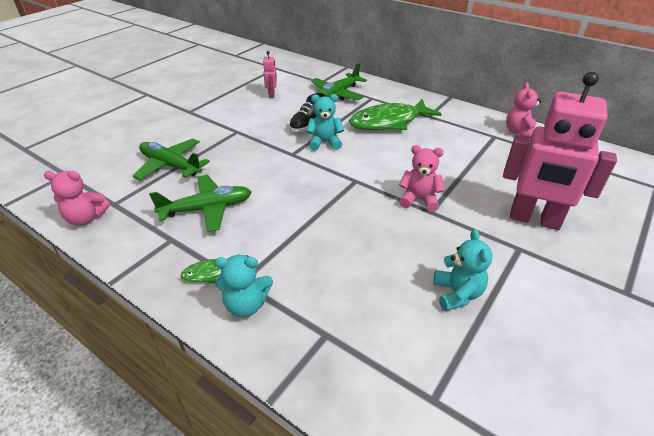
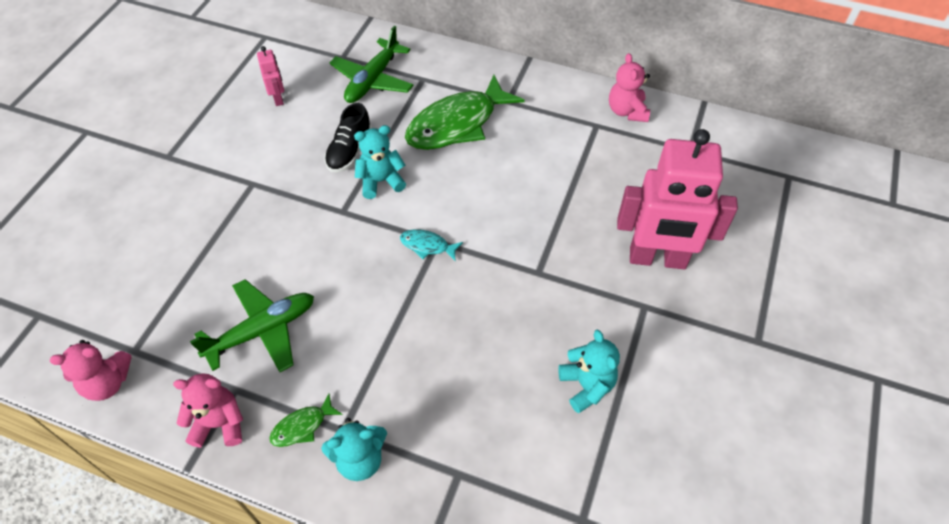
camera: 15 degrees left, 15 degrees up
green plane [133,138,210,180] -> none
pink teddy bear [399,145,445,212] -> pink teddy bear moved to [173,373,243,448]
none -> turquoise fish [400,229,463,261]

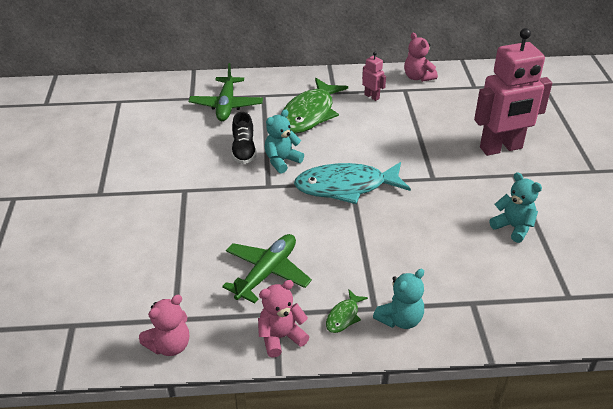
camera: 25 degrees left, 15 degrees down
pink robot [257,46,284,106] -> pink robot moved to [362,52,386,101]
turquoise fish [400,229,463,261] -> turquoise fish [294,162,411,204], size x2.30

